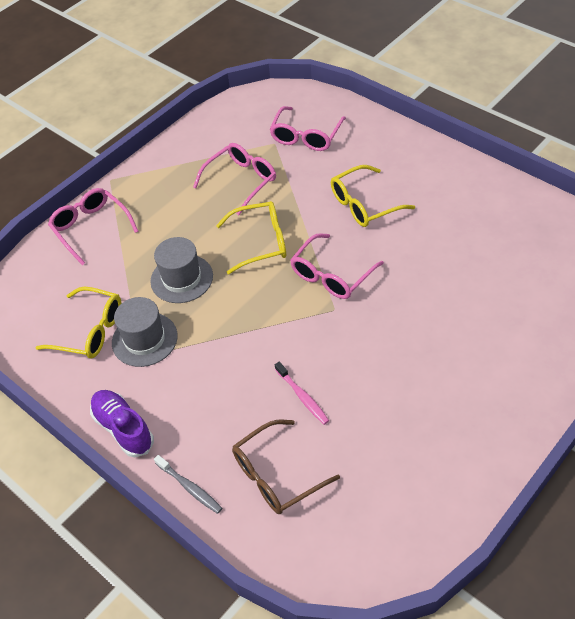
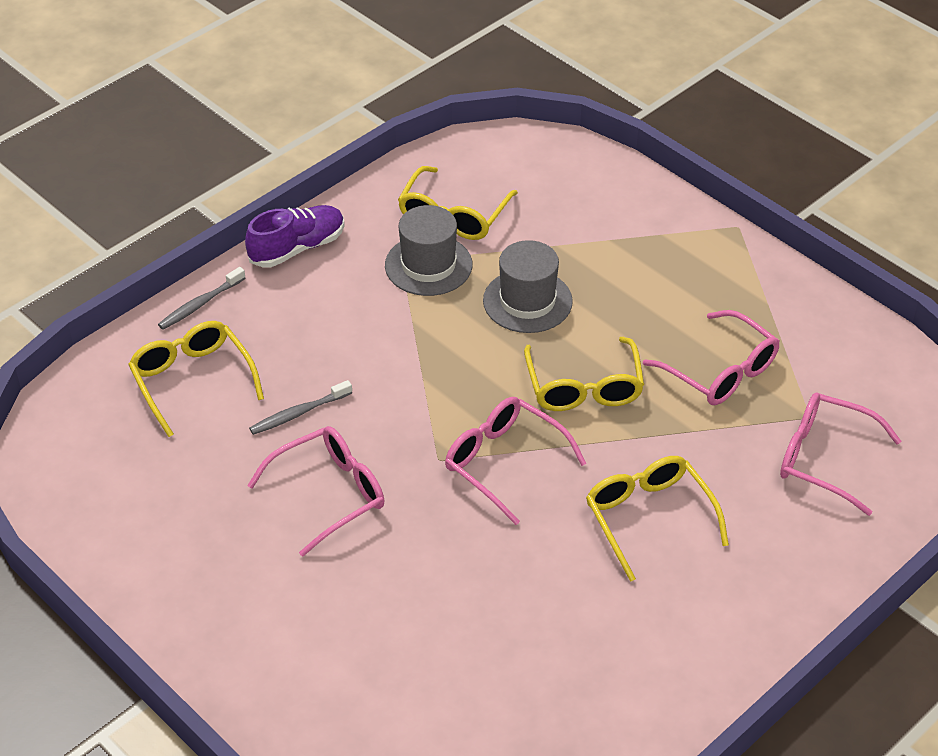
camera: 90 degrees right, 5 degrees down
pink glasses [48,188,138,265] -> pink glasses moved to [247,426,385,557]
brown glasses [232,420,340,514] -> yellow glasses [128,321,264,437]
pink toothbrush [275,362,329,425] -> grey toothbrush [249,380,352,435]

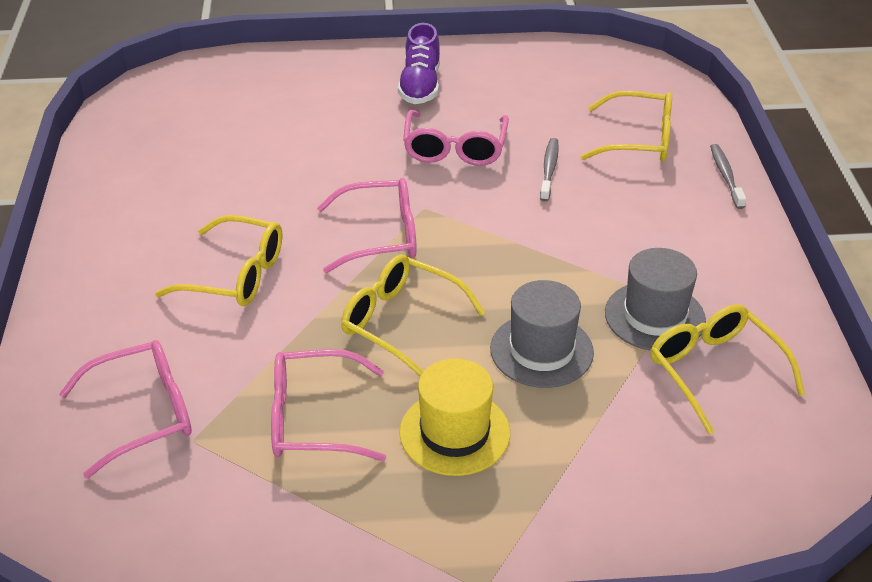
camera: 130 degrees right, 5 degrees down
purple shoe [245,205,345,268] -> purple shoe moved to [398,23,440,104]
none -> yellow hat [399,358,510,476]

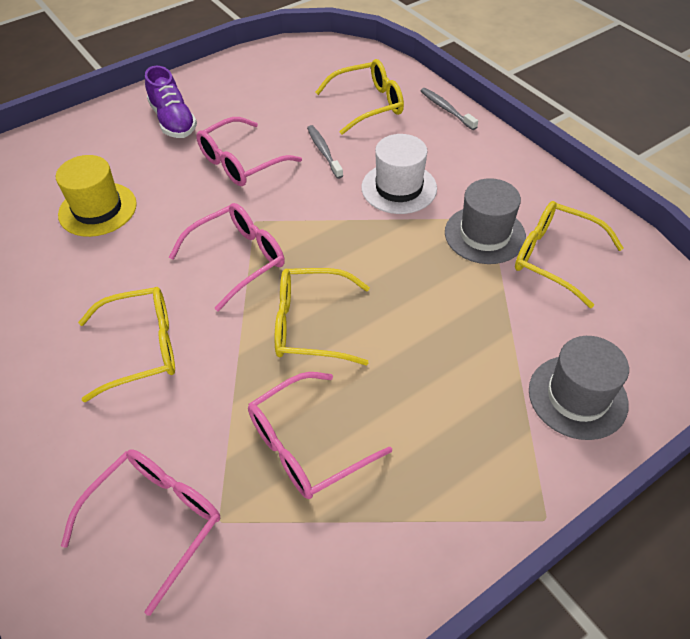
camera: 30 degrees left, 10 degrees up
yellow hat [399,358,510,476] -> yellow hat moved to [56,155,137,237]
pink glasses [403,110,509,166] -> pink glasses turned 75 degrees clockwise [196,117,302,186]
grey hat [490,280,594,388] -> grey hat moved to [529,336,629,440]
none -> white hat [361,134,437,214]

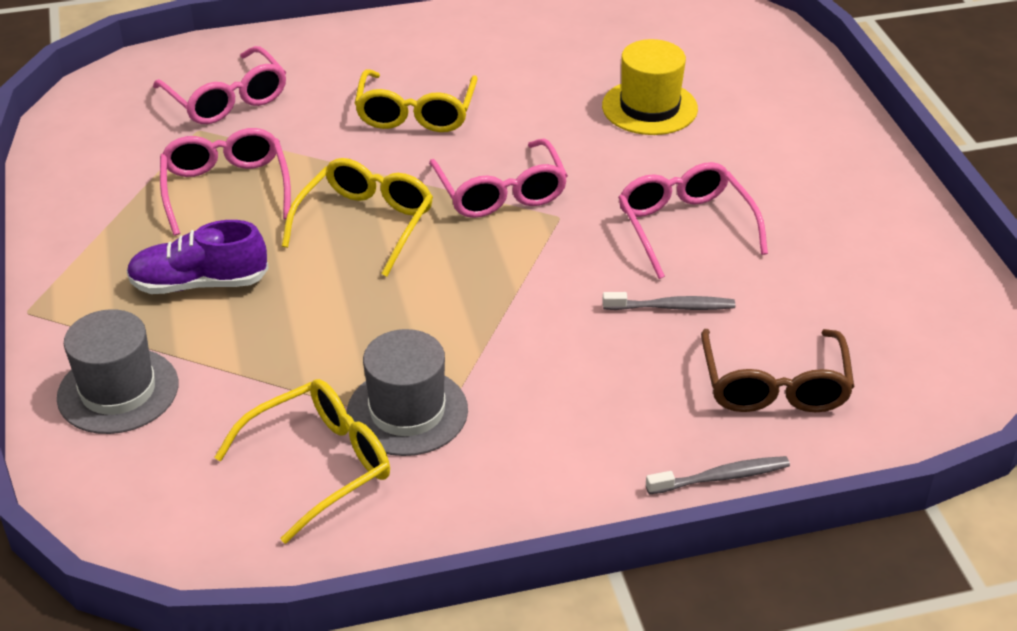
camera: 110 degrees right, 10 degrees down
purple shoe [145,66,197,138] -> purple shoe moved to [126,220,269,294]
yellow glasses [315,59,404,135] -> brown glasses [701,329,854,412]
white hat [361,134,437,214] -> none

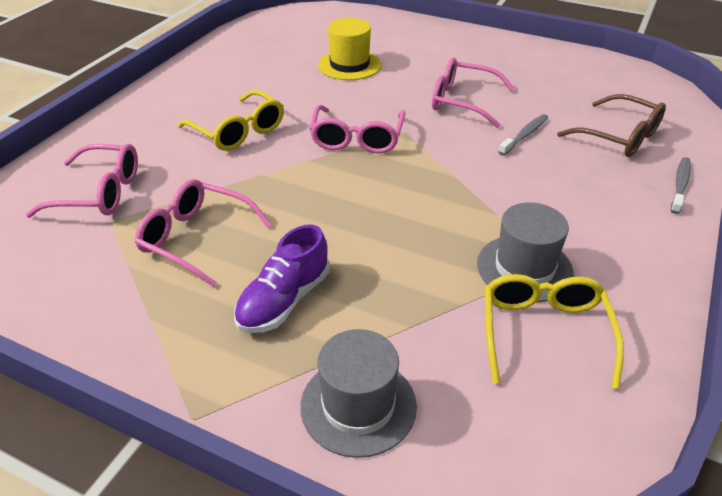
camera: 50 degrees left, 0 degrees up
yellow glasses [282,158,433,277] -> none
pink glasses [429,139,568,218] -> pink glasses turned 75 degrees clockwise [310,105,405,153]

